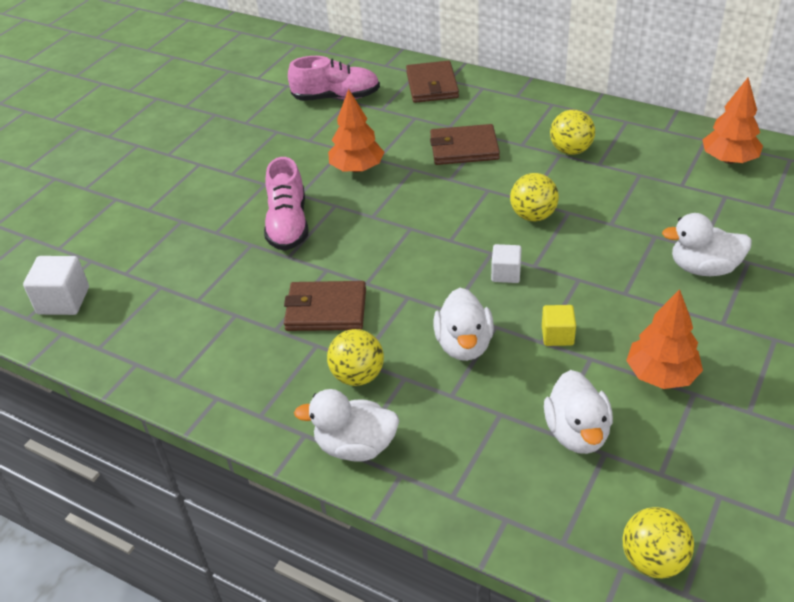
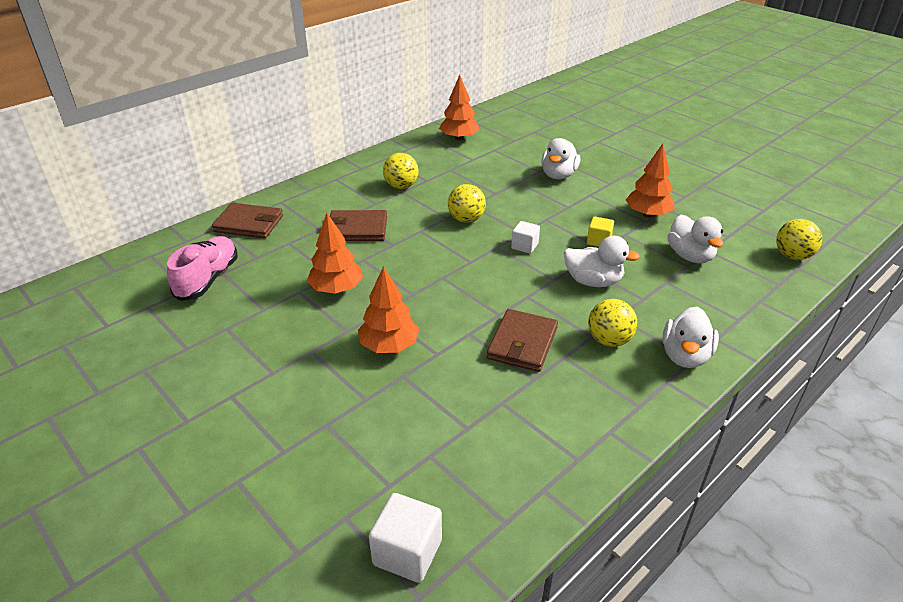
camera: 75 degrees left, 5 degrees down
pink shoe [264,157,308,251] -> orange tree [358,266,419,353]
brown wallet [430,124,500,165] -> brown wallet turned 75 degrees clockwise [330,210,387,241]
white duck [544,370,613,454] -> white duck turned 60 degrees clockwise [668,215,724,263]

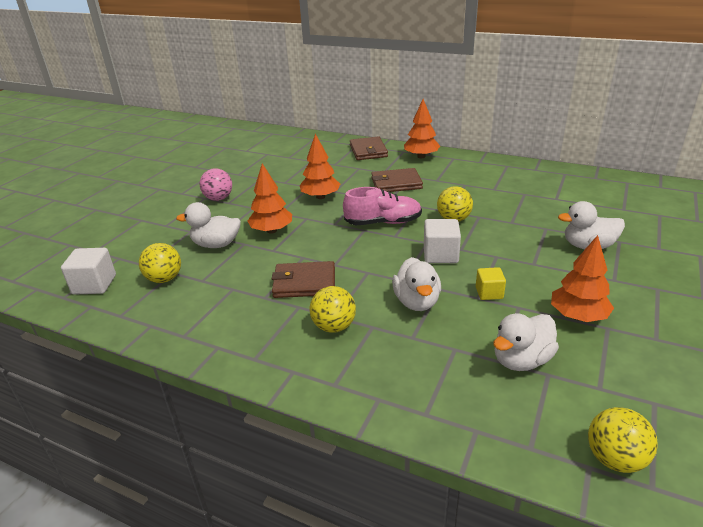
camera: 70 degrees right, 5 degrees down
pink shoe [167,236,238,301] -> pink shoe moved to [343,187,422,225]
brown wallet [330,210,387,241] -> brown wallet turned 75 degrees counterclockwise [371,168,423,192]
yellow ball [383,153,419,189] -> yellow ball moved to [139,243,181,283]
orange tree [439,75,479,141] -> orange tree moved to [404,99,440,158]
white cube [511,221,540,254] -> white cube [424,219,461,263], size x1.56
white duck [662,307,719,368] -> white duck moved to [176,202,241,248]
none -> pink ball [200,168,232,201]

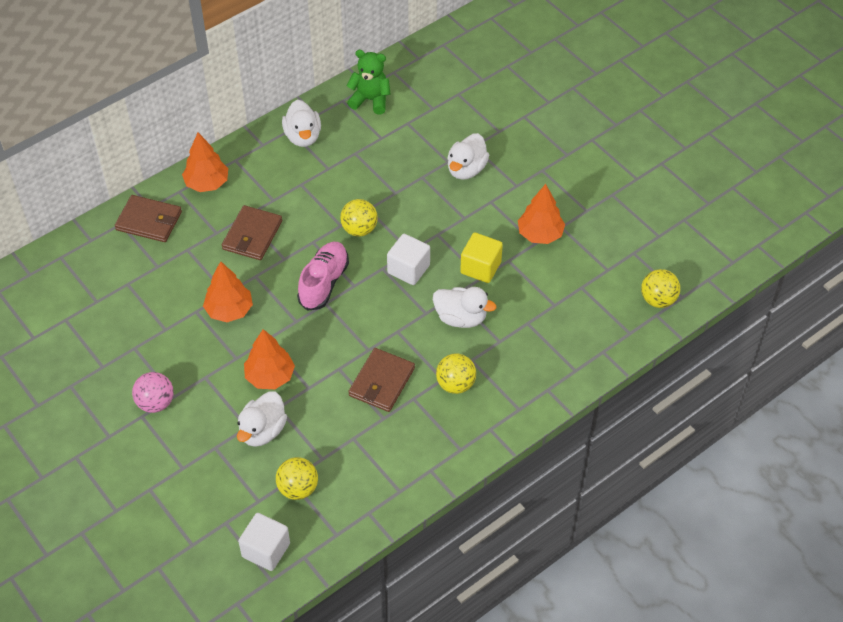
camera: 65 degrees left, 20 degrees up
yellow cube [476,267,506,300] -> yellow cube [460,232,503,283], size x1.56
white duck [493,313,559,371] -> white duck moved to [282,100,321,147]
none -> green teddy bear [346,50,391,114]

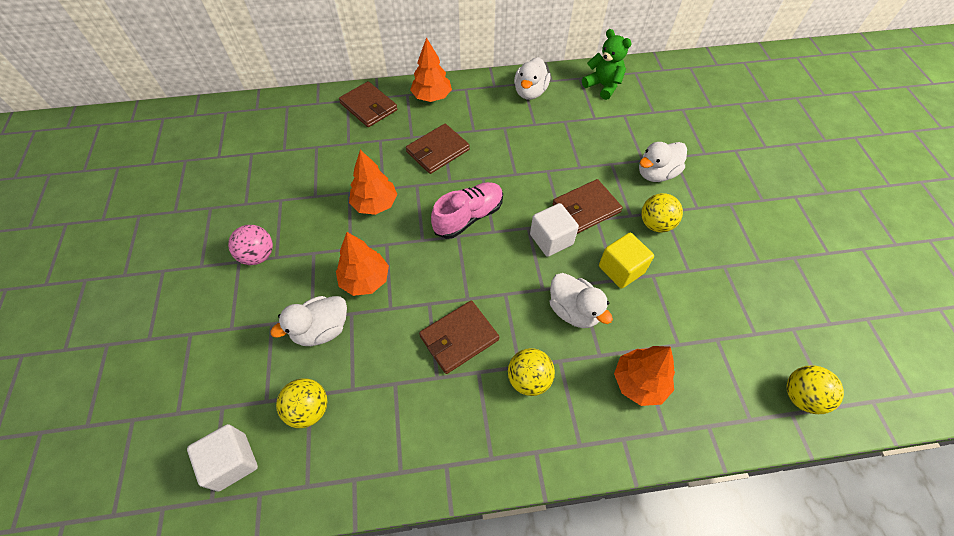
camera: 30 degrees right, 5 degrees up
yellow ball [340,199,378,236] -> yellow ball moved to [642,193,683,233]
orange tree [518,184,565,244] -> orange tree moved to [614,346,675,406]
none -> brown wallet [553,179,623,234]

